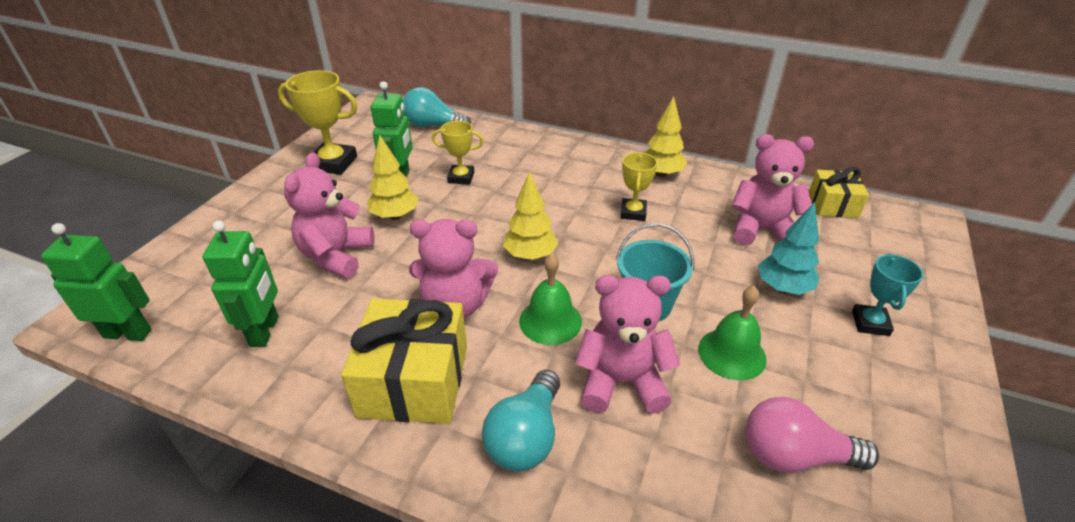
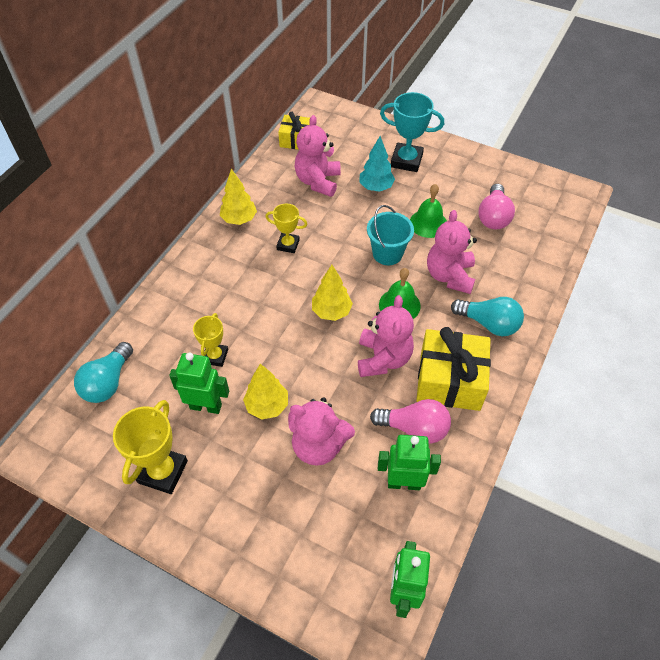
camera: 85 degrees left, 15 degrees up
turquoise trophy [852,254,923,336] -> turquoise trophy [380,92,444,172], size x1.62
none -> pink light bulb [370,399,451,444]

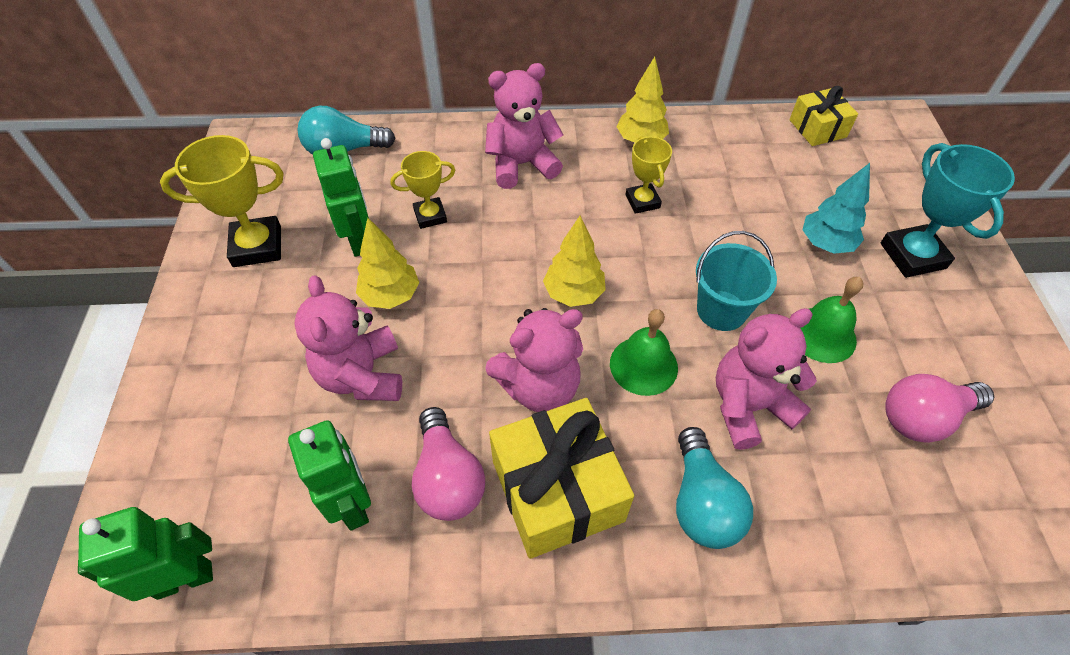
camera: 60 degrees right, 0 degrees up
pink teddy bear [295,115,341,197] -> pink teddy bear moved to [485,63,563,189]

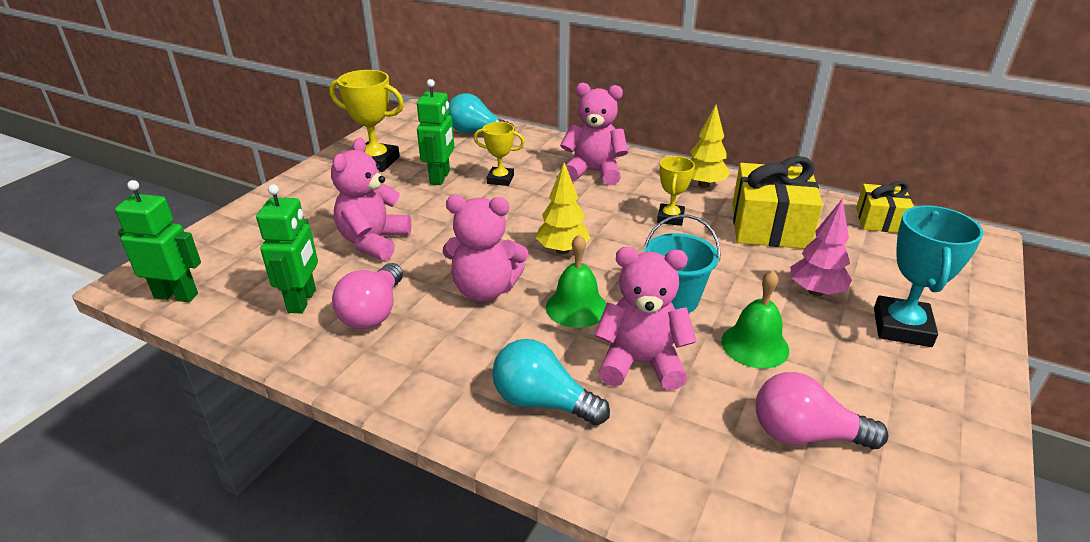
camera: 30 degrees right, 20 degrees down
yellow tree [356,218,419,309] -> none
yellow gift [489,398,634,559] -> yellow gift moved to [732,156,823,249]
turquoise light bulb [676,427,753,549] -> turquoise light bulb turned 90 degrees clockwise [492,339,610,426]
turquoise tree [802,163,870,254] -> pink tree [790,199,852,296]

